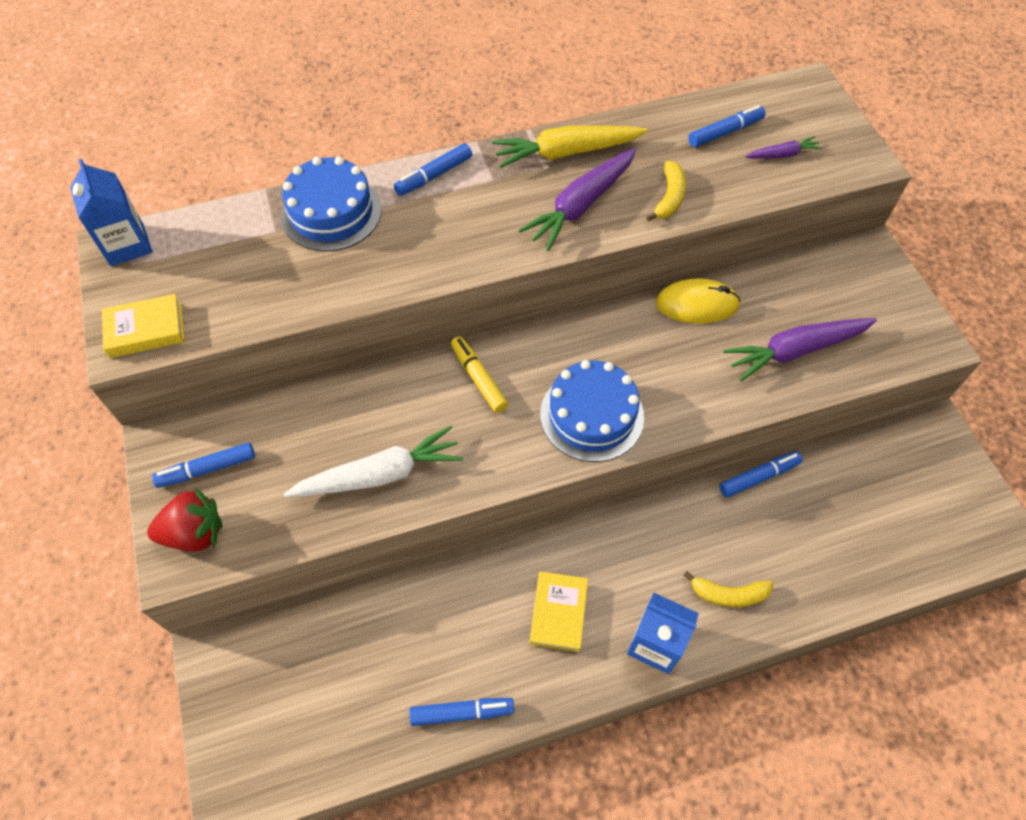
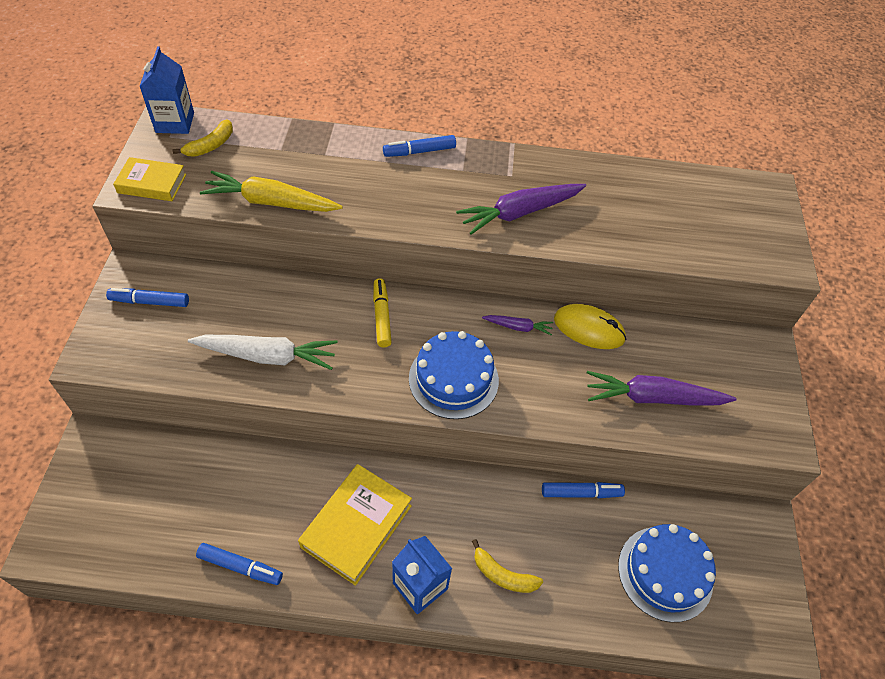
camera: 20 degrees right, 5 degrees down
red strawberry [147,488,223,552] -> none
blue cake [281,157,381,252] -> blue cake moved to [618,524,716,622]
yellow carrot [492,126,648,168] -> yellow carrot moved to [200,171,343,212]
yellow book [529,572,588,652] -> yellow book [298,464,412,586], size x1.56
yellow banana [646,161,686,222] -> yellow banana moved to [173,119,233,157]
blue marker [688,105,766,147] -> none
purple carrot [745,136,823,159] -> purple carrot moved to [482,315,553,336]

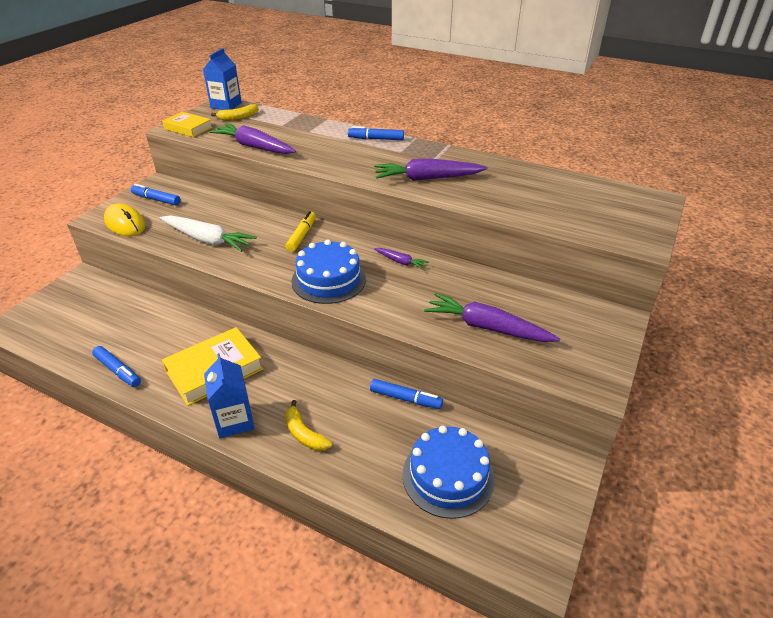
camera: 25 degrees right, 15 degrees down
yellow carrot [200,171,343,212] -> purple carrot [209,123,296,154]
yellow mouse [554,304,627,349] -> yellow mouse moved to [104,203,146,236]

